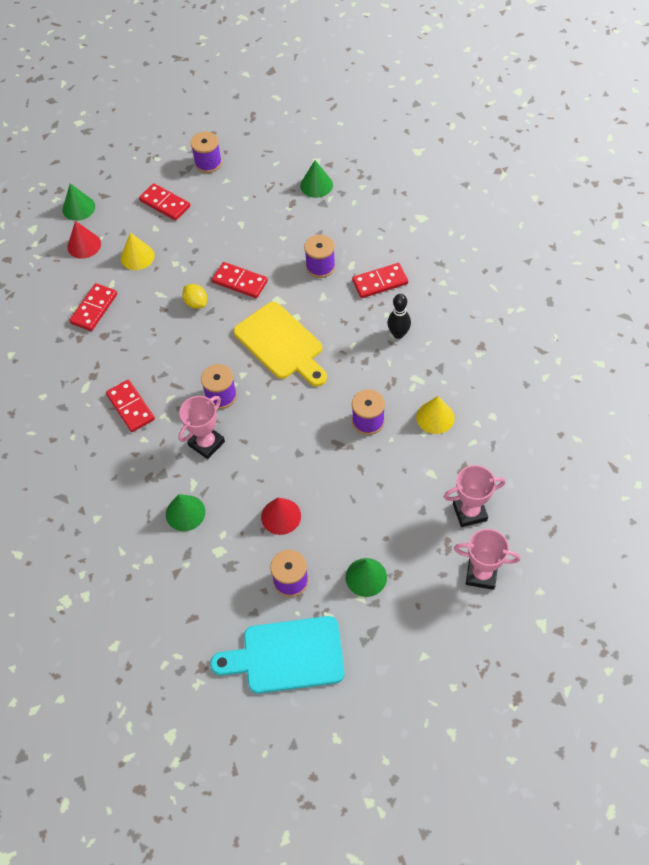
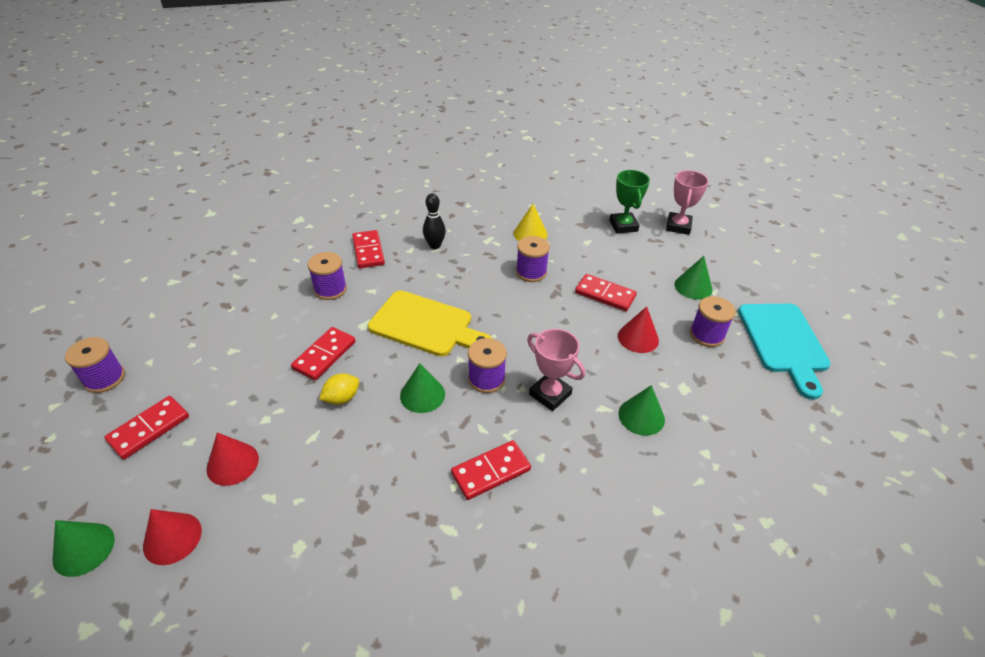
camera: 90 degrees left, 15 degrees down
red domino [69,283,117,331] -> red domino moved to [575,274,637,311]
yellow cone [121,233,155,270] -> red cone [206,432,259,486]
yellow cutting board [233,302,327,387] -> yellow cutting board turned 60 degrees clockwise [368,290,492,356]
green cone [300,160,333,198] -> green cone moved to [400,363,445,413]
pink trophy [444,465,505,527] -> green trophy [609,170,650,234]

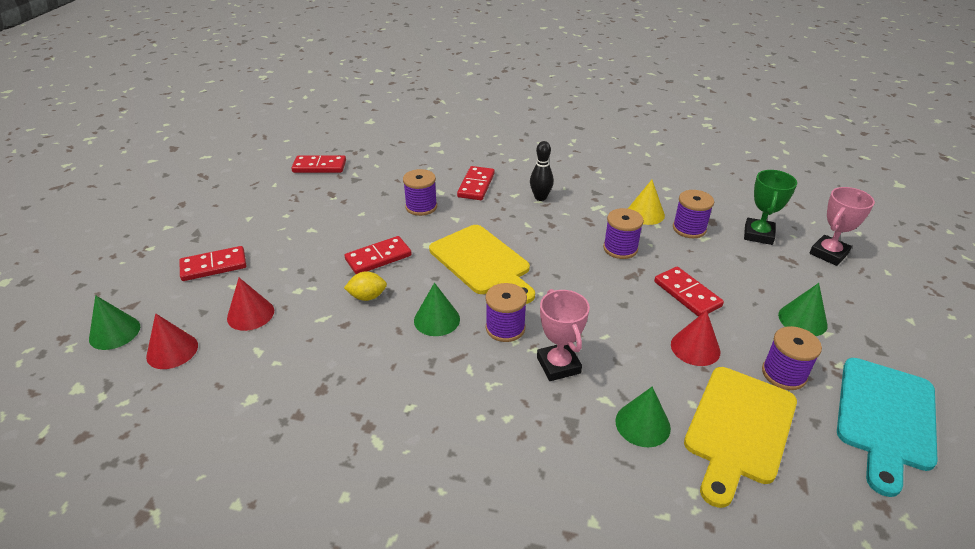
camera: 30 degrees right, 5 degrees down
purple spool [65,337,125,393] -> purple spool moved to [673,190,714,238]
red domino [451,440,531,500] -> red domino moved to [291,155,346,173]
none -> yellow cutting board [684,367,797,508]

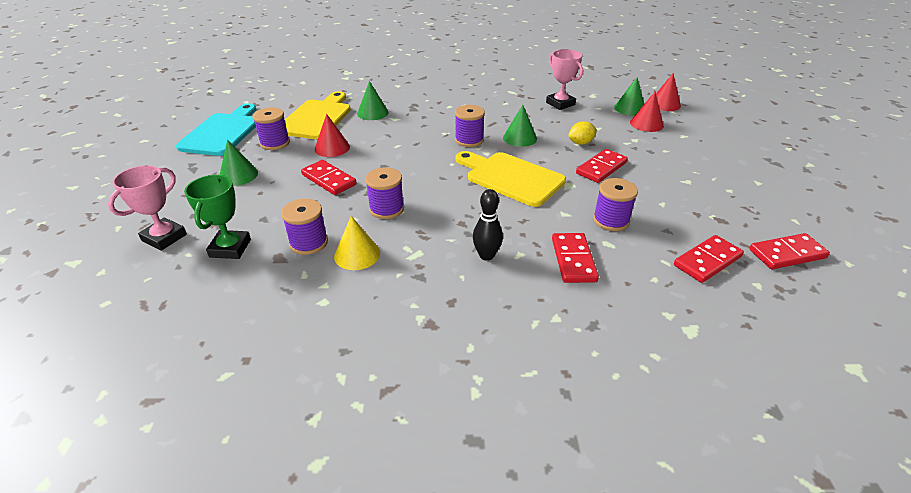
camera: 165 degrees right, 0 degrees up
green cone [89,295,140,350] -> green cone moved to [614,77,644,116]
red domino [179,246,246,281] -> red domino moved to [674,235,744,283]
pink trophy [537,289,590,381] -> pink trophy moved to [546,49,583,110]

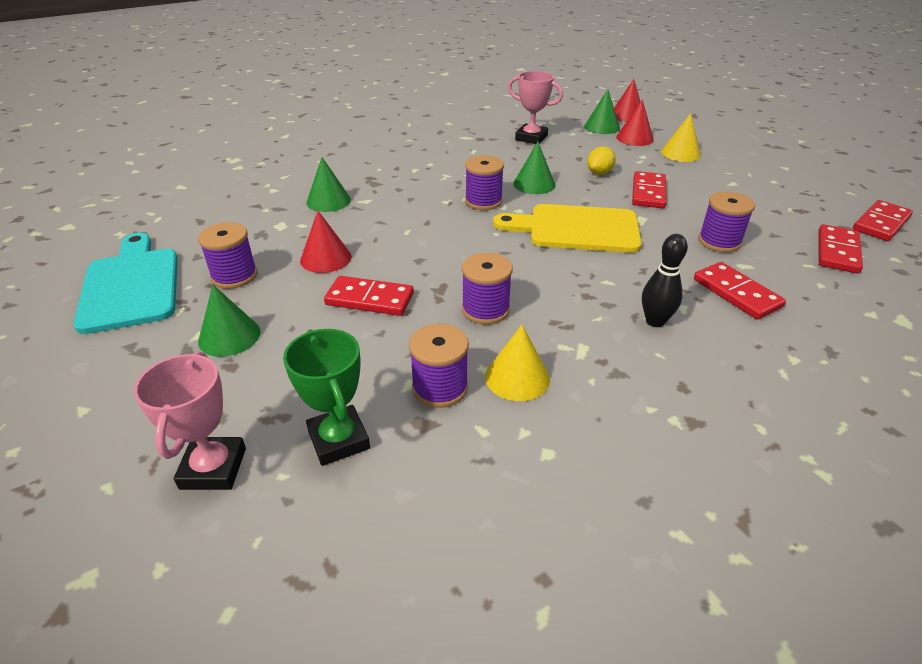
camera: 30 degrees left, 0 degrees up
yellow cutting board [285,91,351,140] -> none
none -> yellow cone [661,113,701,162]

